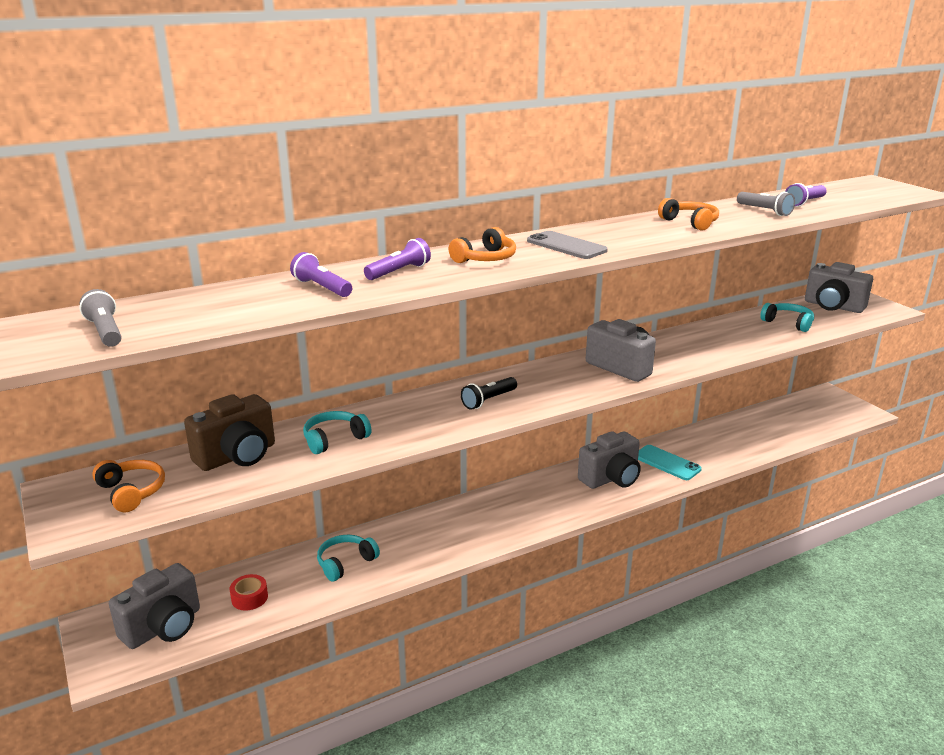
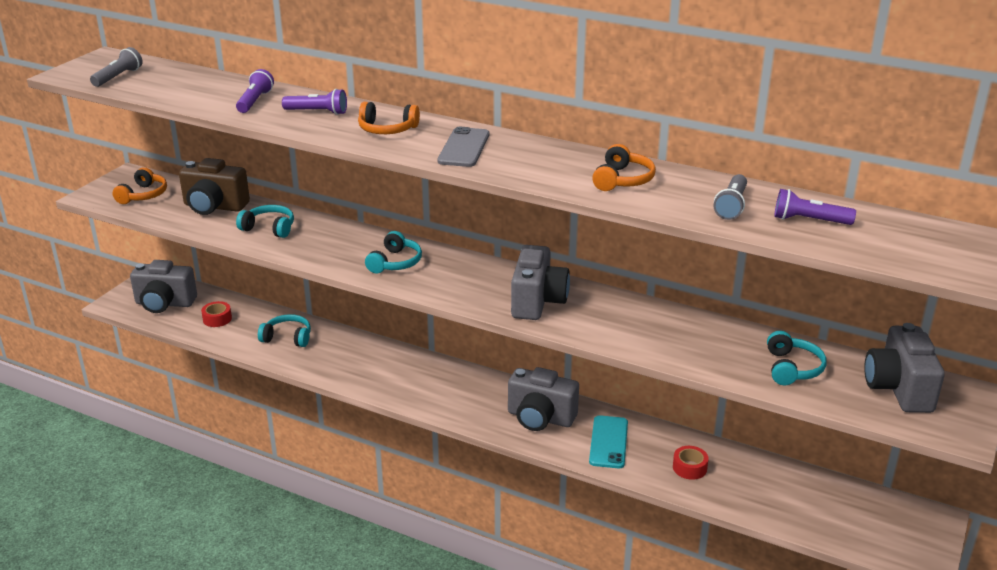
camera: 55 degrees right, 5 degrees up
black flashlight [461,377,517,410] -> turquoise headphones [365,231,422,273]
none -> red tape [673,446,709,480]

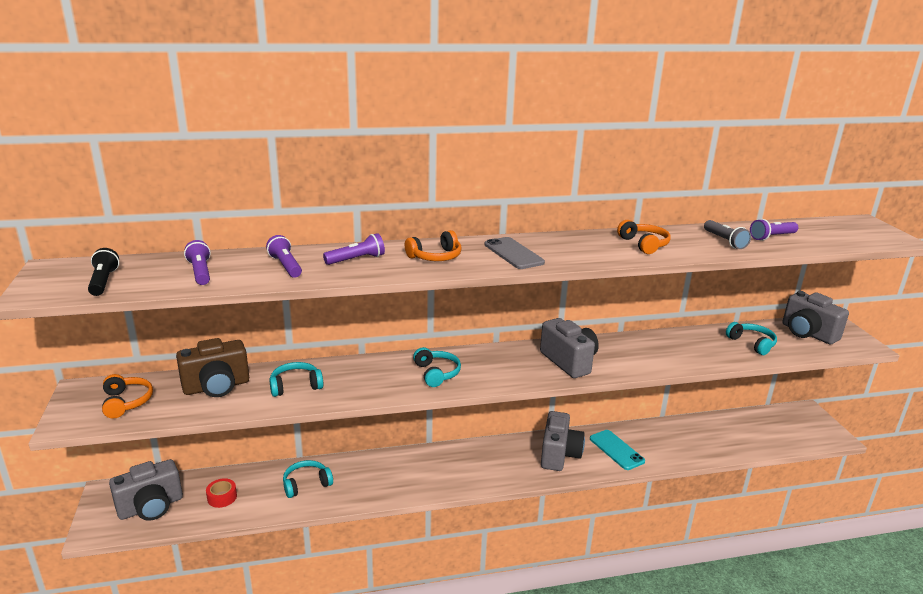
camera: 40 degrees left, 5 degrees down
grey flashlight [90,47,143,87] -> black flashlight [88,248,119,296]
grey camera [508,367,579,431] -> grey camera turned 60 degrees counterclockwise [541,411,585,471]
red tape [673,446,709,480] -> none
none -> purple flashlight [184,240,211,285]

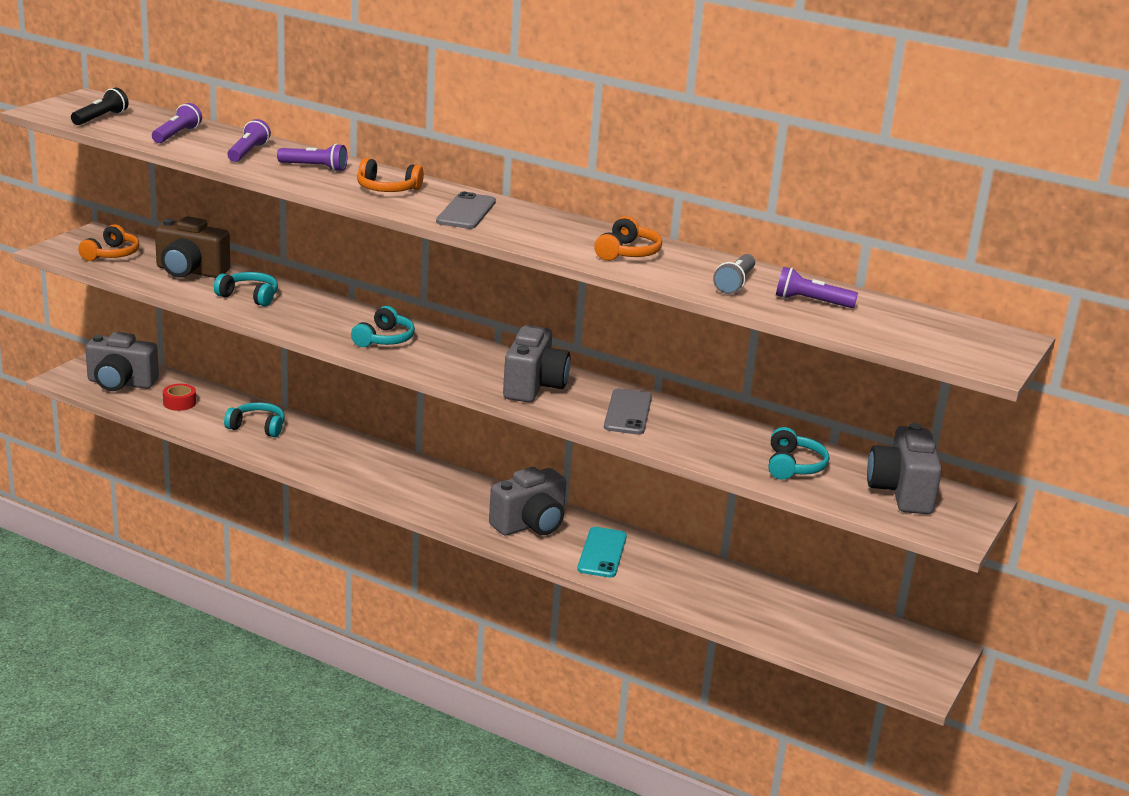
camera: 40 degrees right, 0 degrees up
none -> grey phone [604,388,652,435]

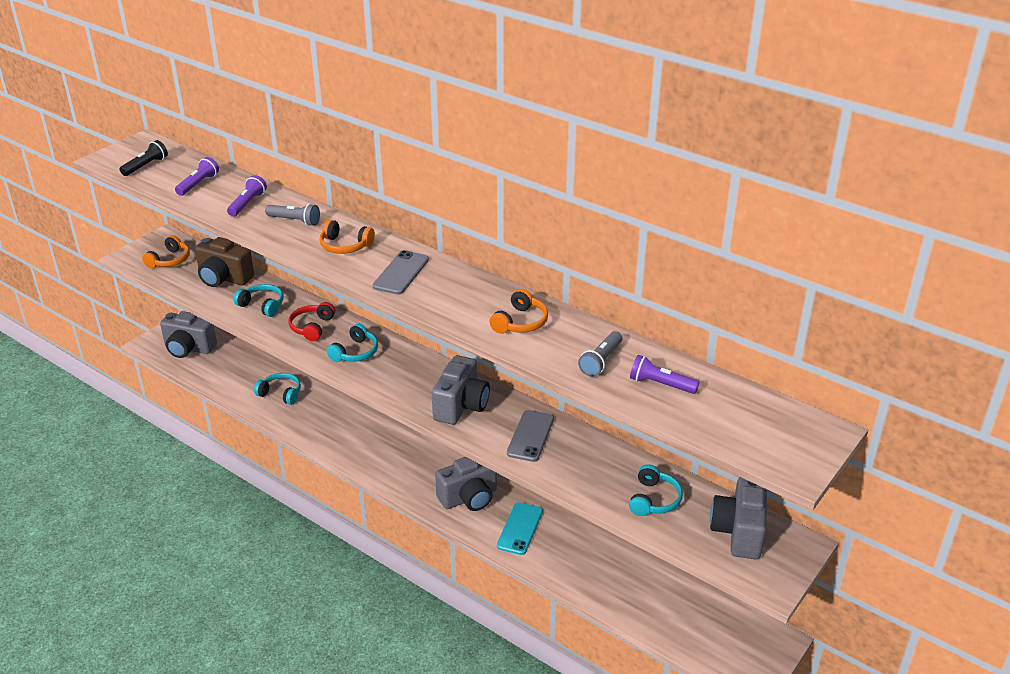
camera: 10 degrees right, 10 degrees up
red tape [163,384,196,411] -> none
purple flashlight [277,144,347,172] -> grey flashlight [265,204,320,226]
none -> red headphones [289,302,335,341]

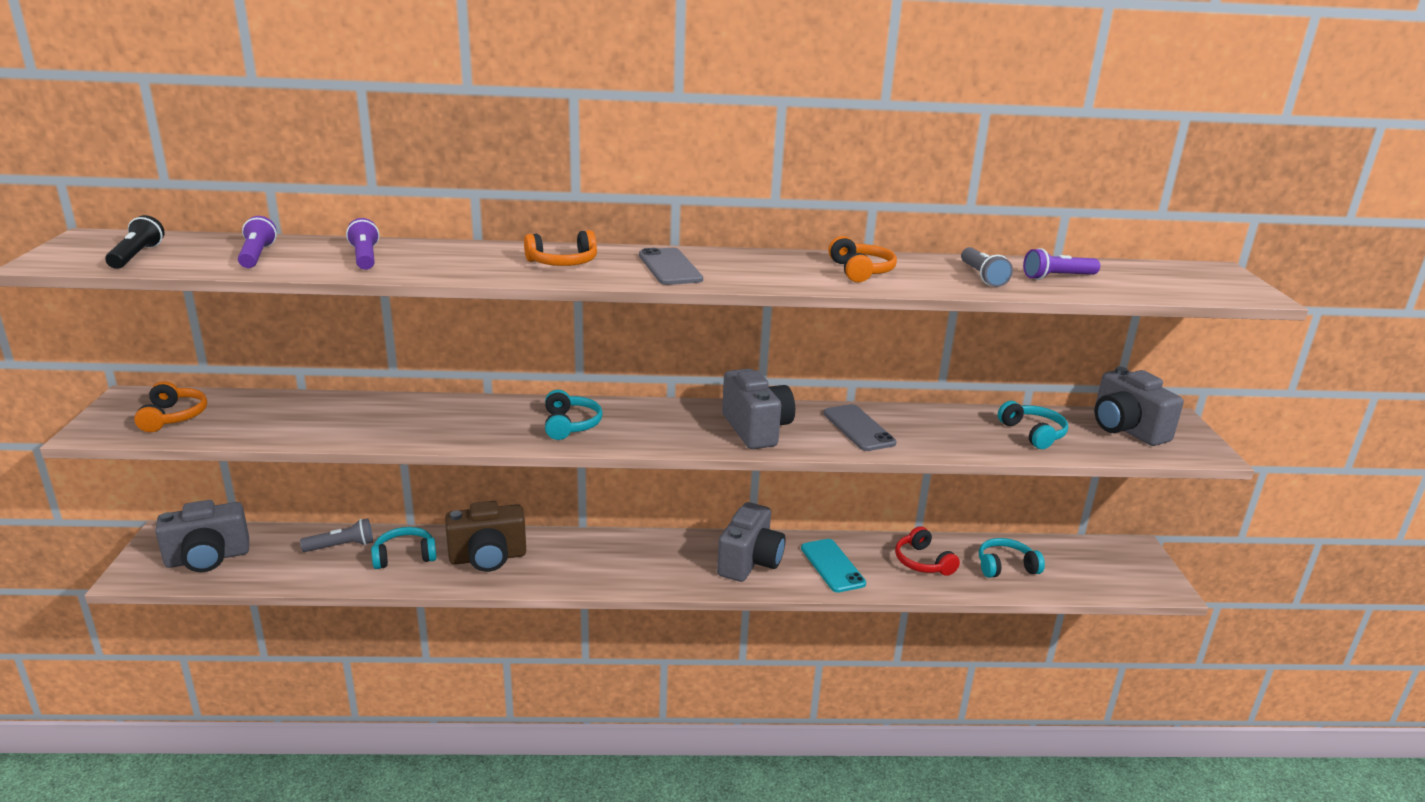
camera: 40 degrees left, 10 degrees down
brown camera [195,237,254,287] -> brown camera moved to [445,501,526,572]
turquoise headphones [234,284,284,317] -> turquoise headphones moved to [979,538,1045,578]
grey flashlight [265,204,320,226] -> grey flashlight moved to [300,518,373,552]
red headphones [289,302,335,341] -> red headphones moved to [895,526,960,576]

